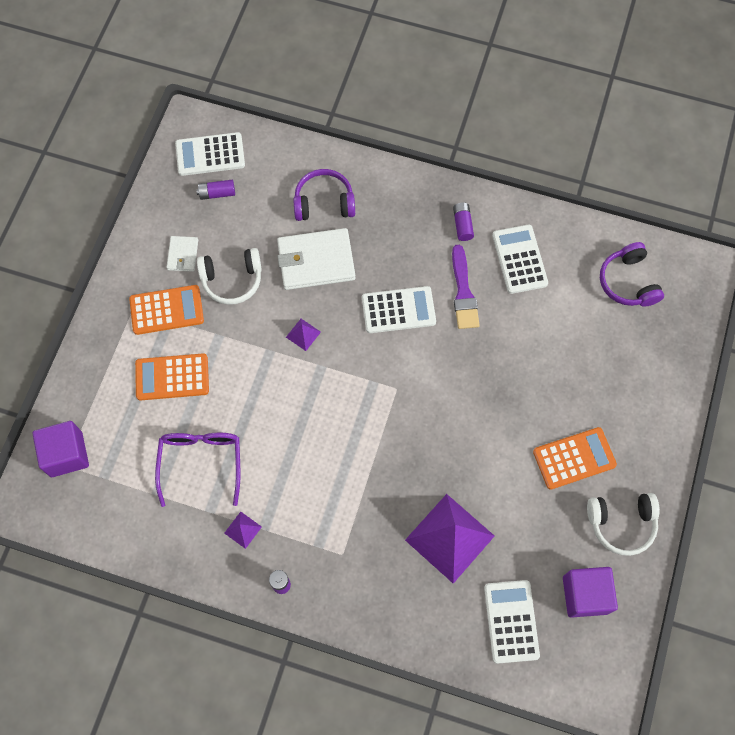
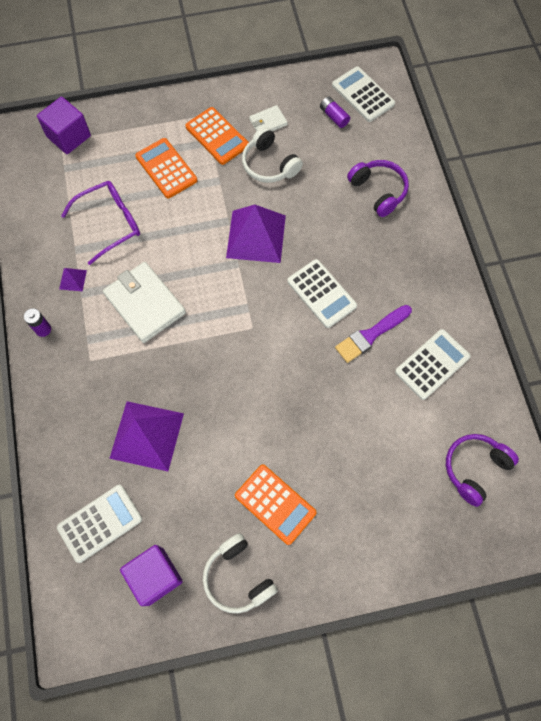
camera: 60 degrees right, 0 degrees up
white wallet [277,228,356,290] -> white wallet moved to [103,262,186,343]
purple pyramid [286,319,321,351] -> purple pyramid [226,205,286,263], size x2.35
purple battery [453,202,474,241] -> none

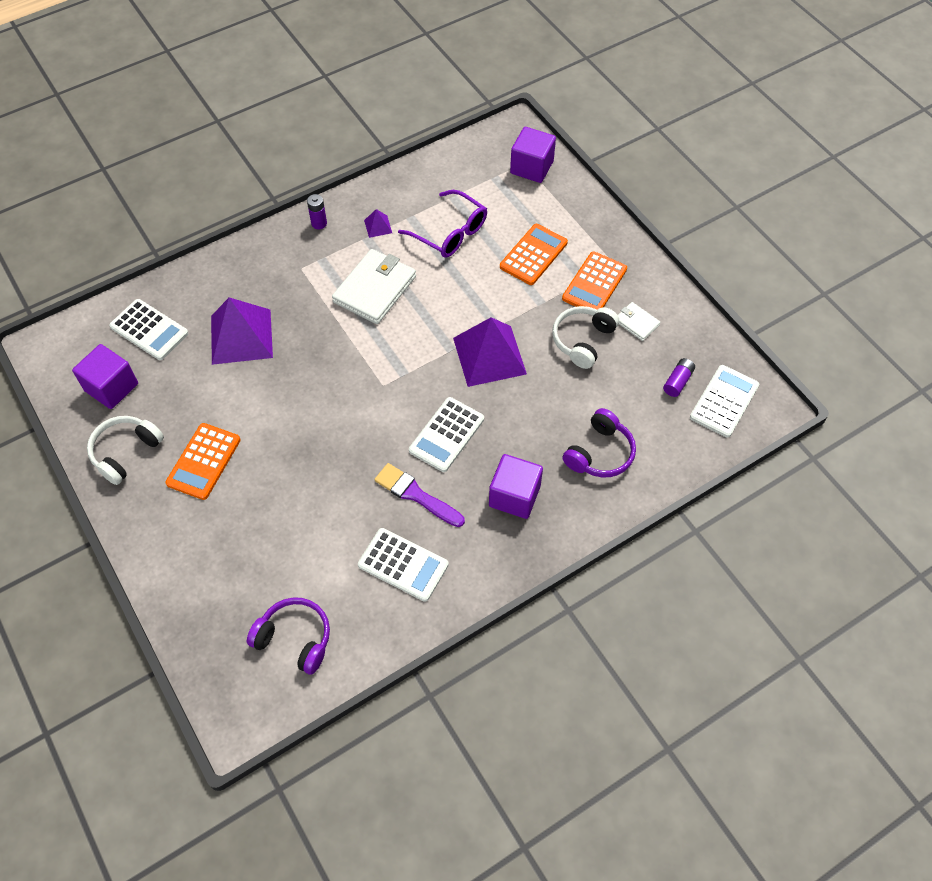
camera: 70 degrees right, 10 degrees down
none -> purple cube [489,454,543,519]

